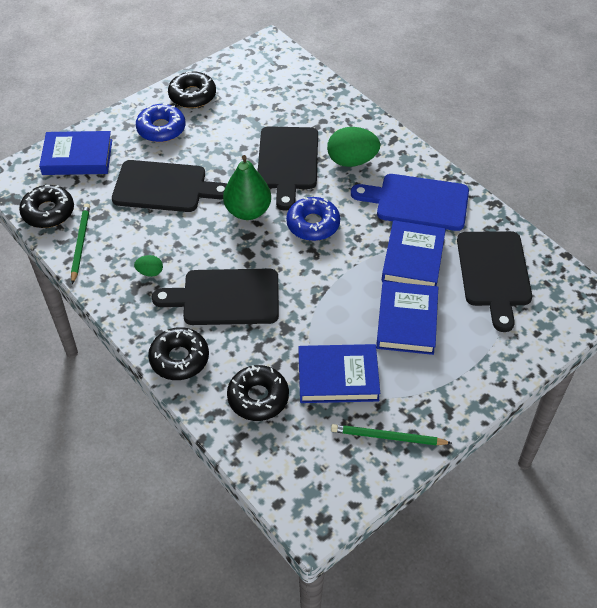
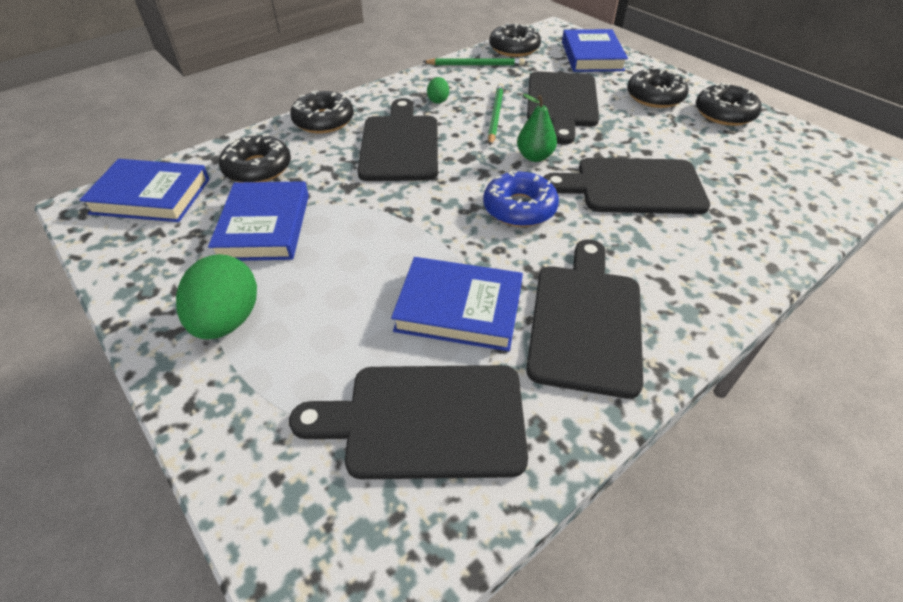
camera: 90 degrees right, 5 degrees down
blue donut [136,104,186,142] -> black donut [627,67,689,108]
green pear [223,155,271,220] -> green pear [517,94,557,162], size x0.65
green egg [327,127,381,167] -> green egg moved to [176,254,257,339]
green pencil [331,424,452,445] -> green pencil moved to [488,84,504,146]
blue cutting board [351,174,469,231] -> black cutting board [526,240,643,399]
blue book [376,281,438,355] -> blue book moved to [80,159,210,222]

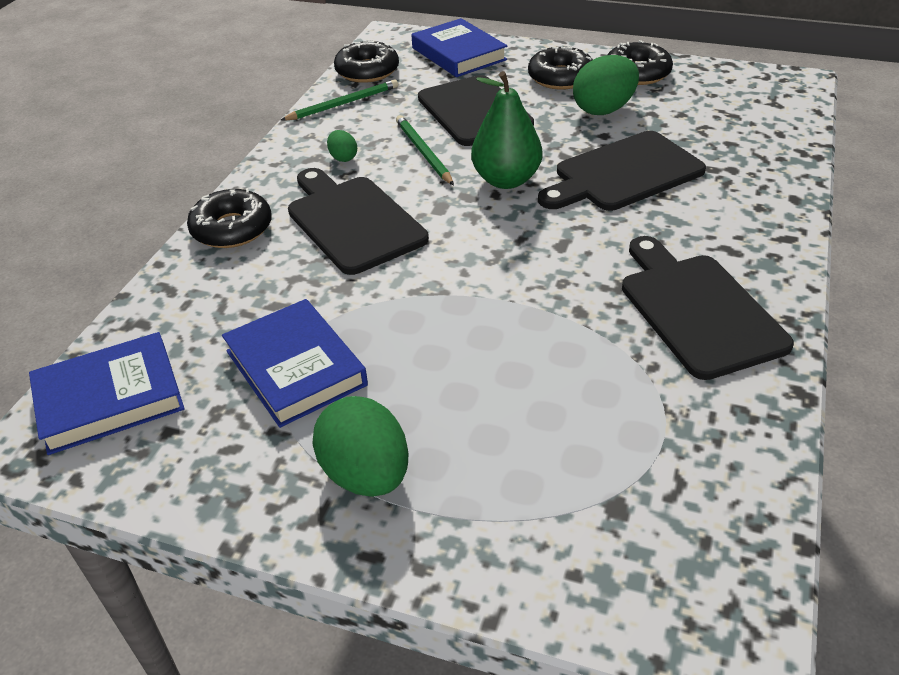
camera: 30 degrees left, 5 degrees down
black donut [219,133,291,182] -> none
black cutting board [289,365,528,479] -> none
blue book [391,257,523,351] -> none
blue donut [483,171,559,227] -> none
green pear [517,94,557,162] -> green pear [471,71,542,189], size x1.53
none -> green egg [573,55,639,115]

